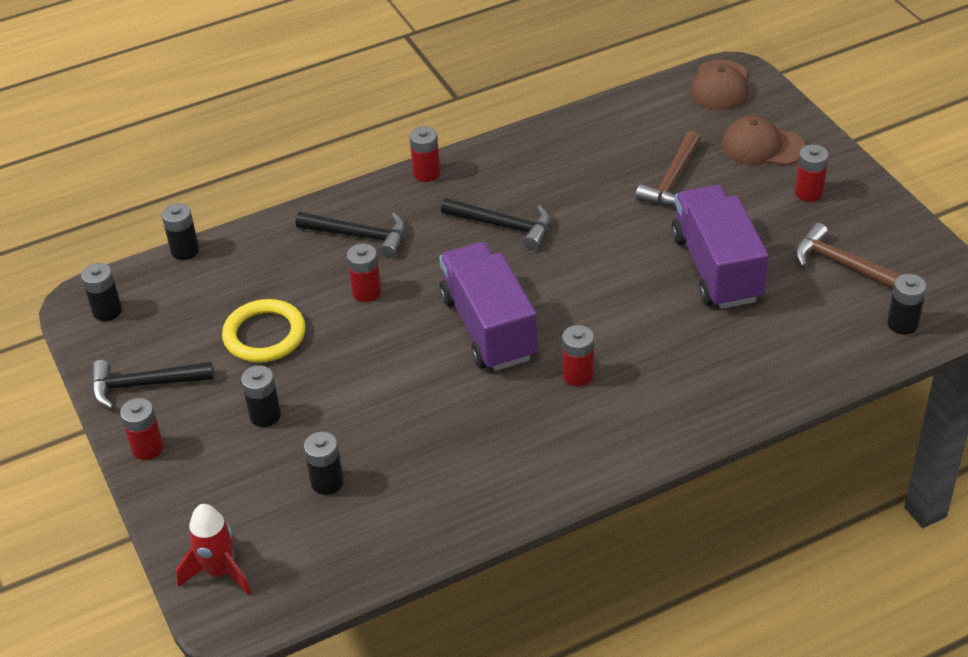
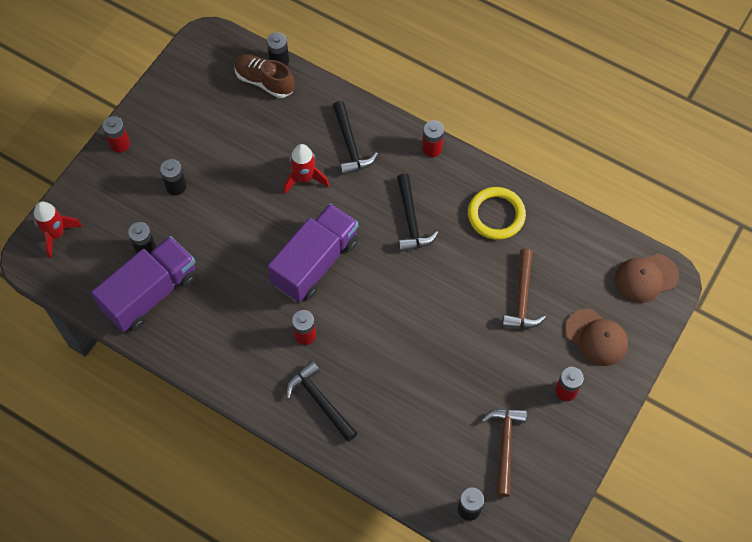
camera: 55 degrees right, 20 degrees up
black battery [81,263,122,321] -> none
black hammer [91,360,214,409] -> black hammer moved to [286,361,358,442]
yellow ring [222,299,306,362] -> yellow ring moved to [468,187,526,240]
red battery [347,244,381,302] -> red rocket [284,144,329,194]
brown hammer [636,130,701,206] -> brown hammer turned 75 degrees counterclockwise [502,249,546,328]
purple truck [671,185,769,309] -> purple truck moved to [91,236,197,332]
brown cap [721,116,805,165] -> brown cap turned 150 degrees clockwise [565,308,628,366]
none -> brown shoe [234,54,295,98]

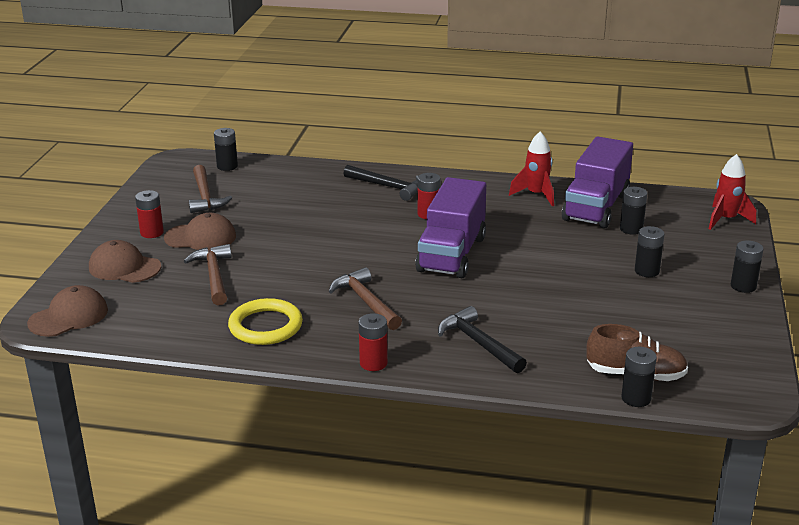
camera: 160 degrees right, 35 degrees down
red battery [102,116,130,153] -> black battery [731,240,763,293]
red rocket [284,144,329,194] -> red rocket moved to [509,131,554,206]
black hammer [397,174,438,252] -> brown hammer [329,267,402,330]
none -> brown cap [164,213,236,250]

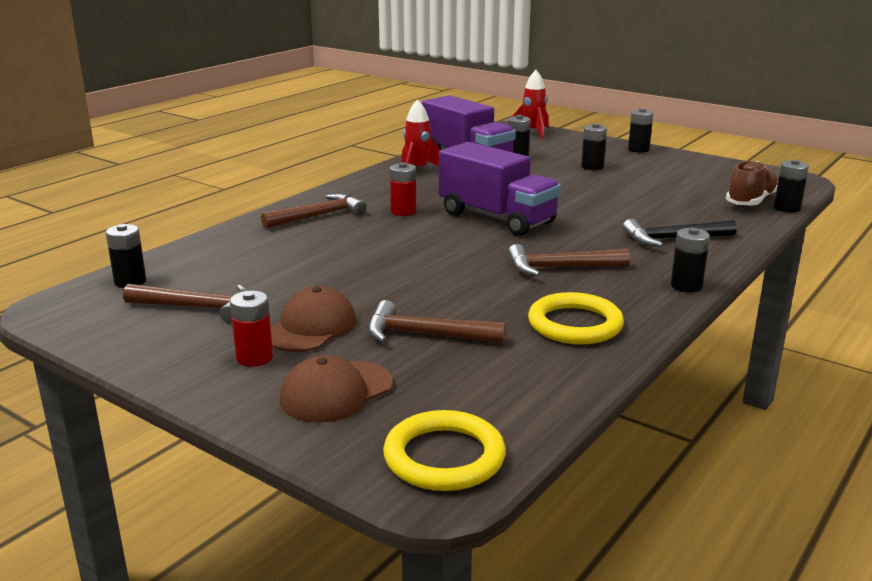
camera: 65 degrees left, 5 degrees down
brown cap [27,285,108,337] -> yellow ring [383,410,506,491]
black hammer [343,165,418,201] -> brown hammer [261,193,367,229]
red battery [358,313,388,371] -> black battery [671,228,710,292]

